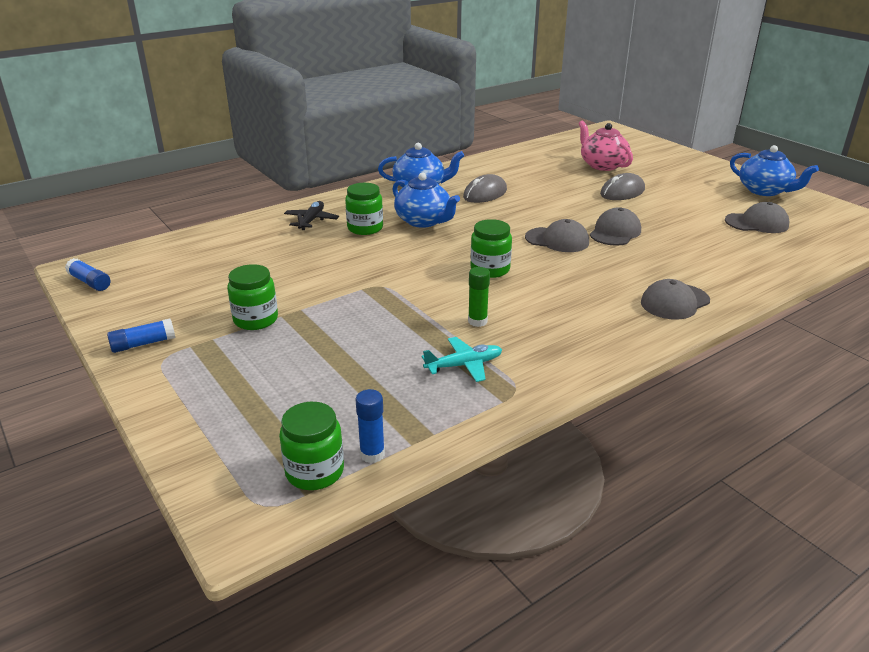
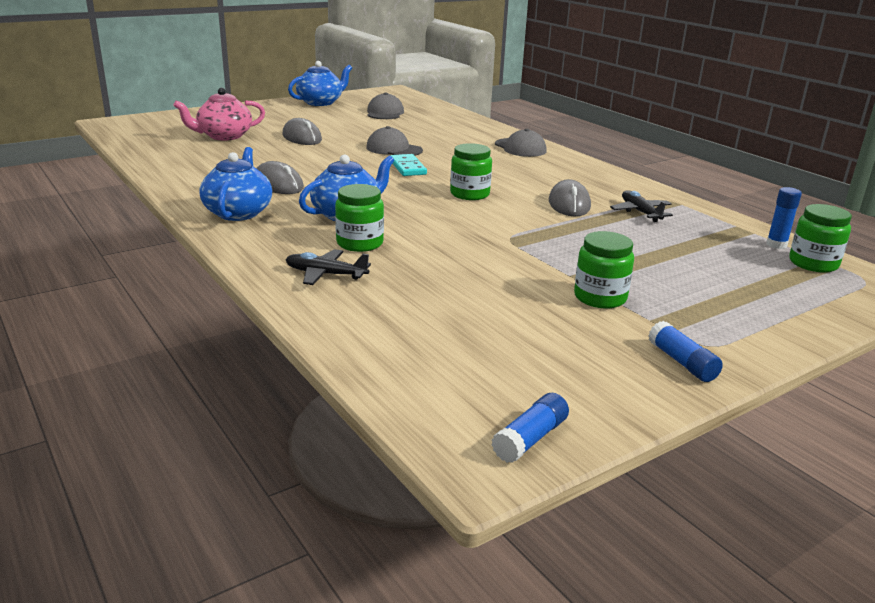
camera: 90 degrees left, 5 degrees down
turquoise plane [422,337,502,382] -> black plane [610,190,673,222]
green glue stick [468,267,490,327] -> grey mouse [549,179,591,216]
grey cap [525,219,589,252] -> turquoise domino [390,154,427,176]

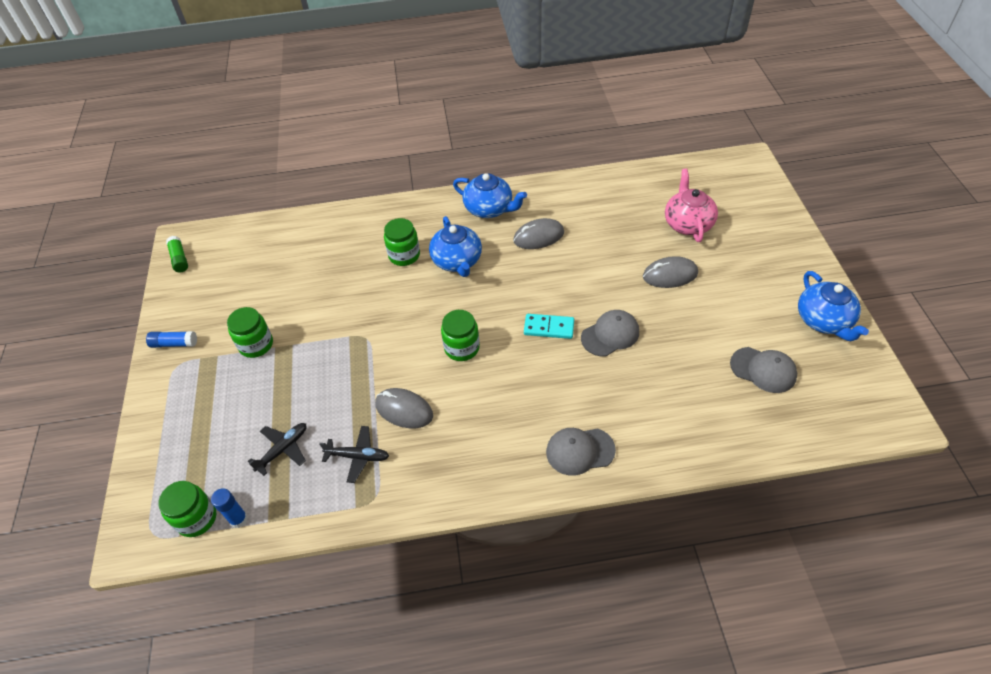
camera: 120 degrees right, 25 degrees up
black plane [285,249,371,285] -> black plane moved to [248,423,306,476]
blue glue stick [492,393,569,463] -> green glue stick [166,236,188,273]

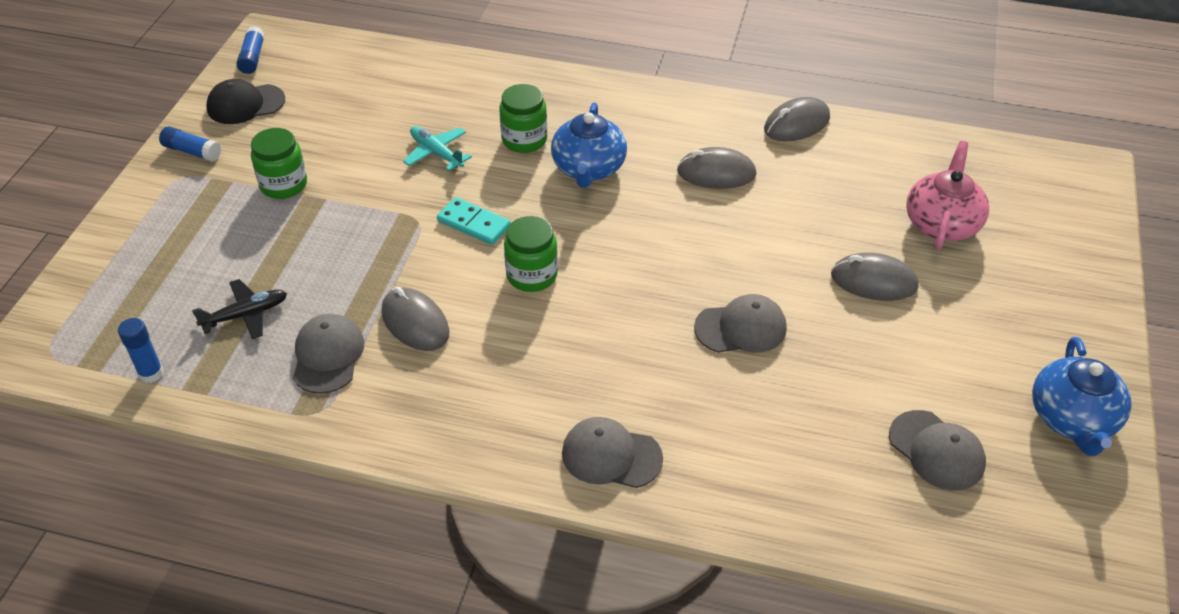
camera: 20 degrees right, 5 degrees down
green jar [158,481,216,537] -> none
green glue stick [166,236,188,273] -> blue glue stick [236,26,265,74]
black plane [319,426,389,483] -> grey cap [293,314,364,394]
blue teapot [453,173,527,218] -> none
turquoise domino [524,314,574,339] -> turquoise domino moved to [437,197,511,245]
none -> black cap [206,79,285,124]
none -> turquoise plane [403,126,472,171]
none -> grey mouse [764,97,830,141]

